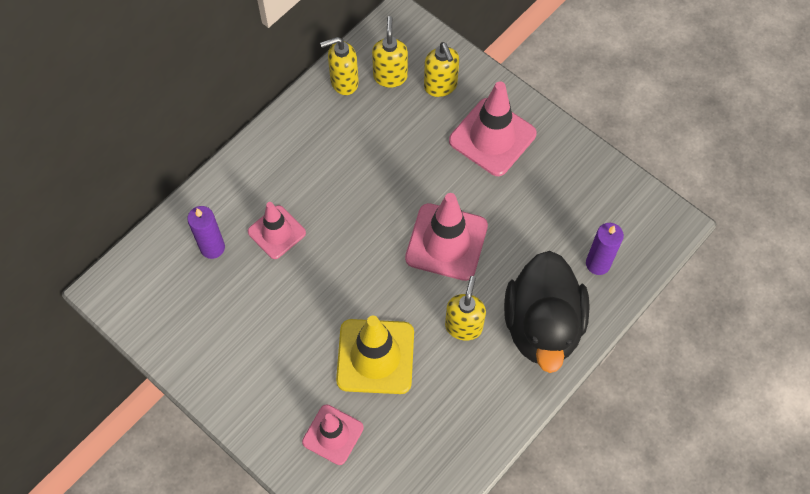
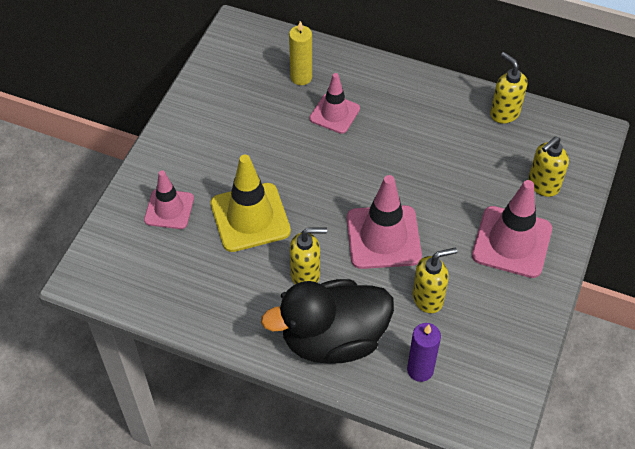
camera: 70 degrees right, 10 degrees down
purple candle [187,206,225,259] -> yellow candle [289,21,312,85]
yellow soap dispenser [372,16,408,88] -> yellow soap dispenser moved to [413,248,457,313]

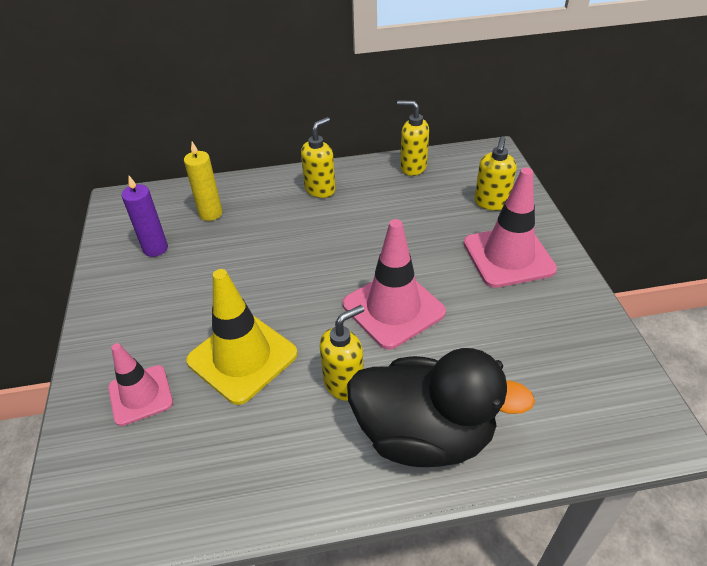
camera: 30 degrees left, 10 degrees down
black duck [261,279,394,364] -> black duck turned 120 degrees counterclockwise [347,348,535,467]
pink traffic cone [309,73,360,134] -> none
purple candle [407,323,441,382] -> purple candle moved to [122,176,168,257]
yellow soap dispenser [413,248,457,313] -> yellow soap dispenser moved to [301,117,335,198]

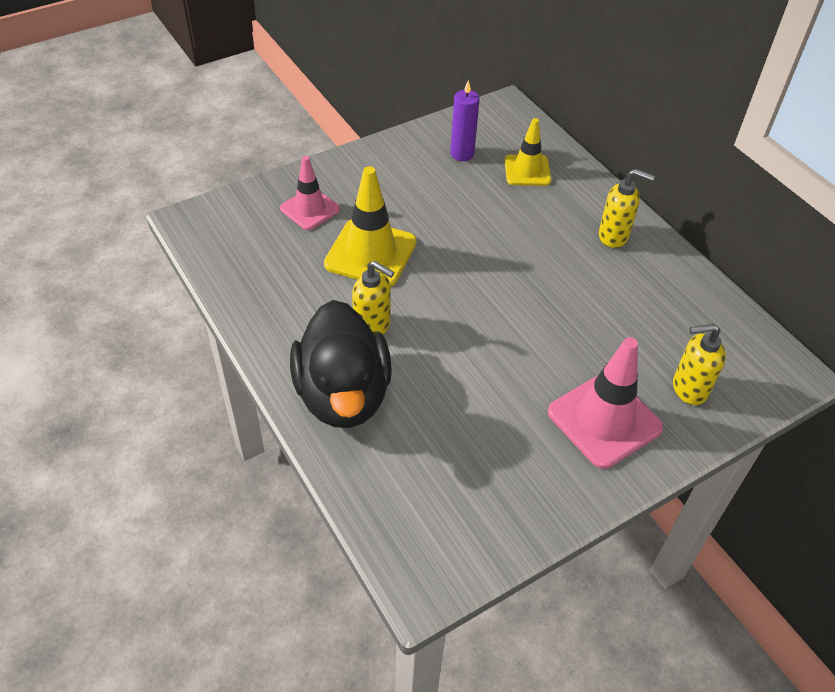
camera: 65 degrees right, 5 degrees up
yellow candle [184,142,222,221] -> yellow traffic cone [504,118,551,186]
pink traffic cone [343,219,446,349] -> none
yellow soap dispenser [397,101,429,176] -> none

